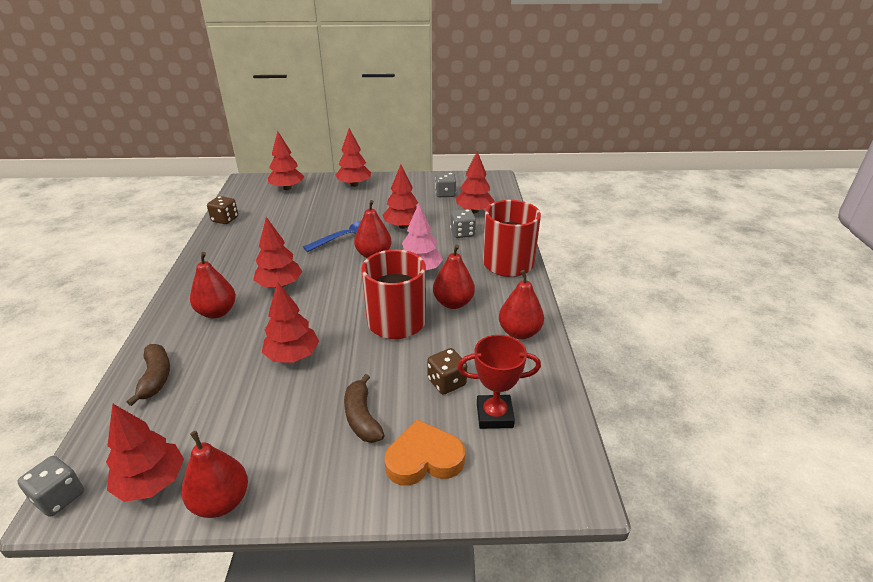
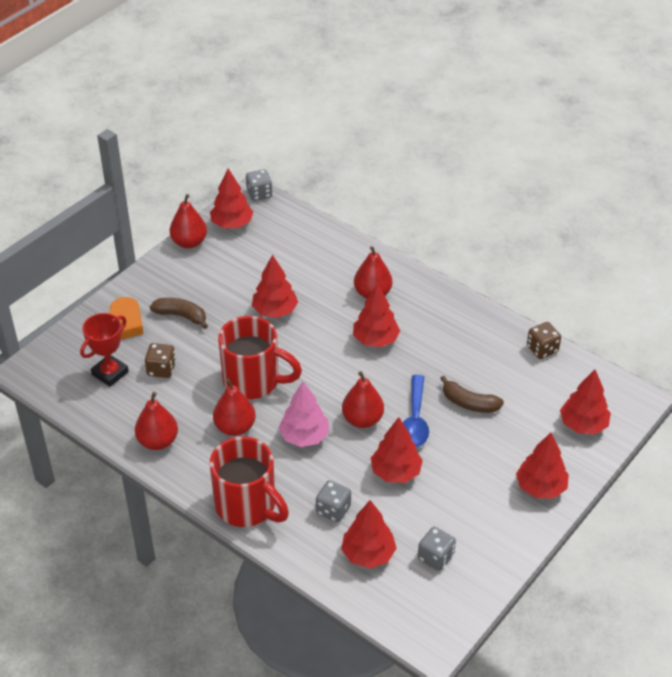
camera: 130 degrees right, 10 degrees up
brown banana [127,344,170,406] -> brown banana moved to [440,376,504,413]

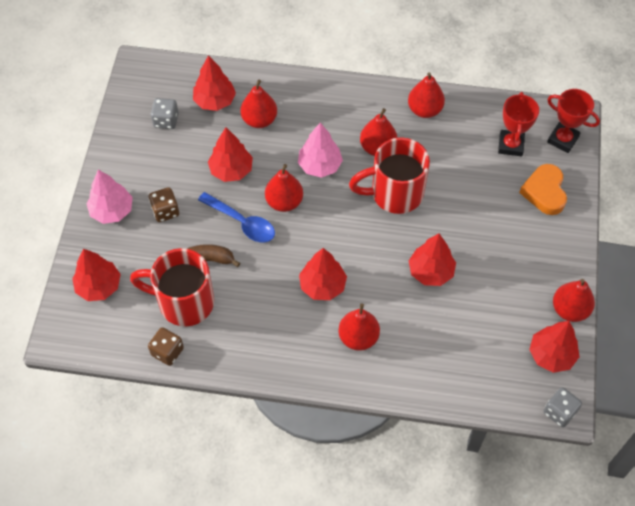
camera: 150 degrees right, 15 degrees up
brown dice [145,343,176,378] -> brown dice moved to [149,187,179,222]
brown banana [150,298,208,329] -> none
red mug [210,437,289,527] -> red mug moved to [130,248,214,327]
grey dice [316,480,351,522] -> red pear [240,80,277,128]
blue spoon [403,375,429,447] -> blue spoon turned 150 degrees clockwise [198,192,275,242]
red tree [516,433,569,498] -> pink tree [86,170,133,224]
none -> red trophy [547,89,600,153]

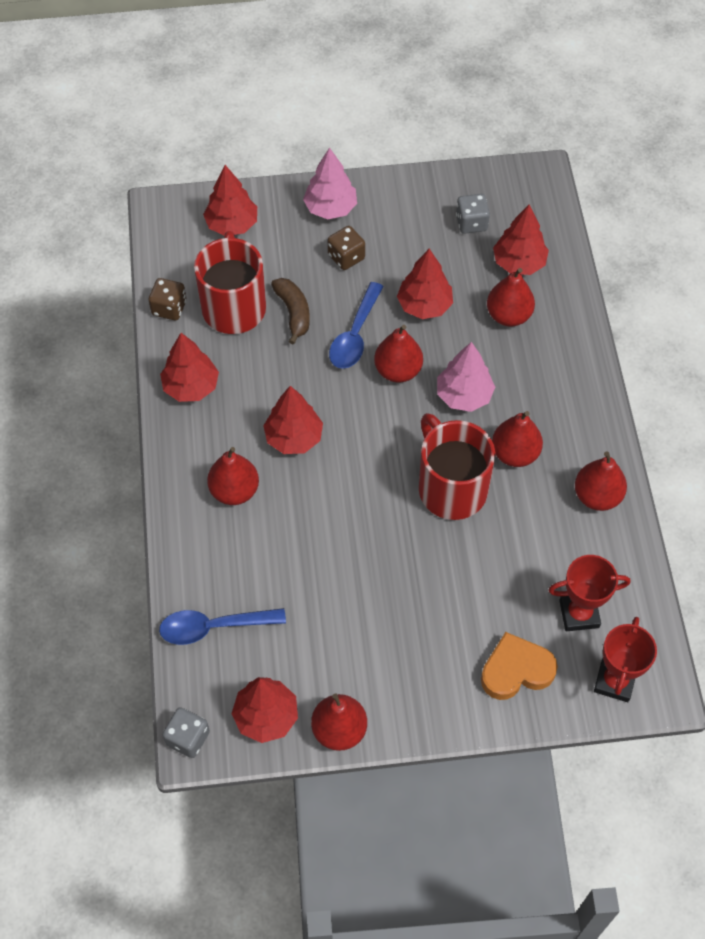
camera: 75 degrees right, 0 degrees up
red tree [409,233,456,286] -> red tree moved to [160,333,219,402]
none -> blue spoon [159,608,286,645]

